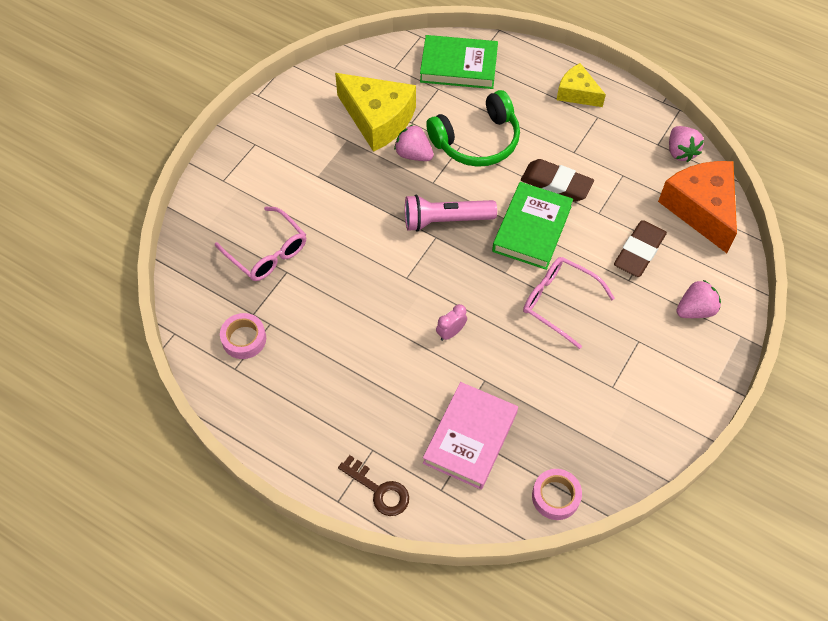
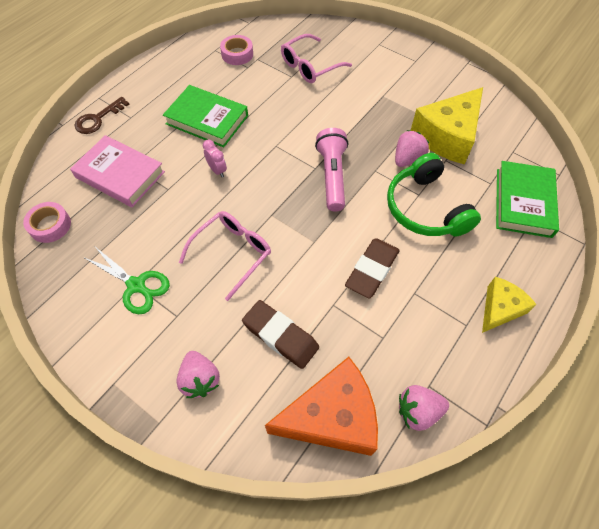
camera: 95 degrees right, 0 degrees up
green book [492,182,573,270] -> green book moved to [163,85,248,147]
none -> green scissors [83,247,170,314]

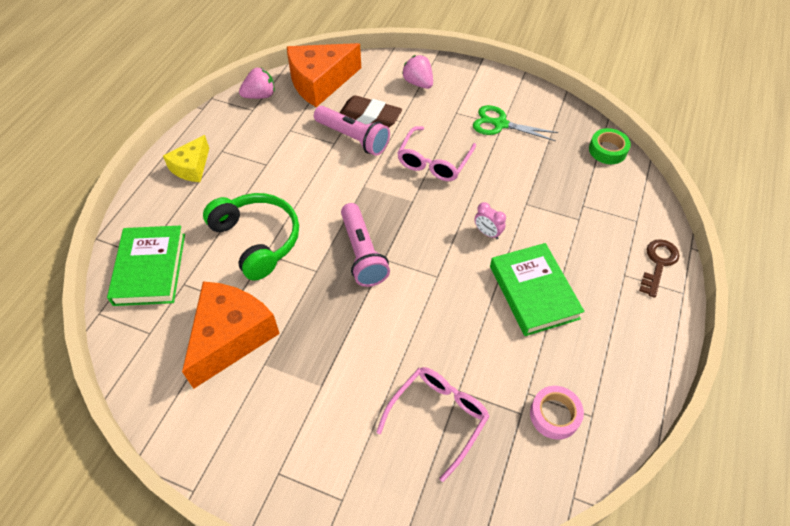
camera: 165 degrees right, 5 degrees down
pink tape [23,202,71,243] -> green tape [589,128,631,164]
pink book [70,135,165,207] -> none
green book [163,85,248,147] -> green book turned 60 degrees clockwise [490,243,585,336]
brown eraser [345,238,400,299] -> none
pink strawberry [395,130,429,167] -> none
yellow cheese [410,87,483,164] -> orange cheese [182,281,280,389]
none -> pink flashlight [314,106,390,156]

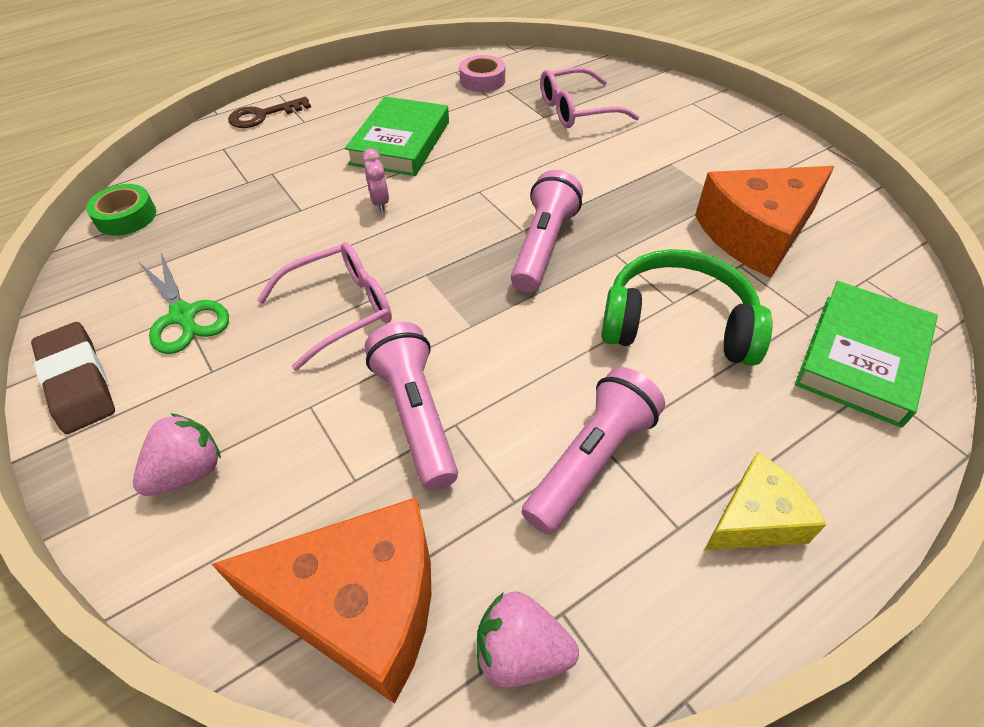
camera: 145 degrees left, 5 degrees down
green headphones [203,193,299,281] -> green headphones turned 105 degrees clockwise [601,249,773,366]
brown eraser [340,95,402,128] -> brown eraser moved to [31,322,115,434]
pink strawberry [402,55,433,89] -> pink strawberry turned 135 degrees counterclockwise [133,413,221,496]
none -> pink flashlight [522,367,665,535]

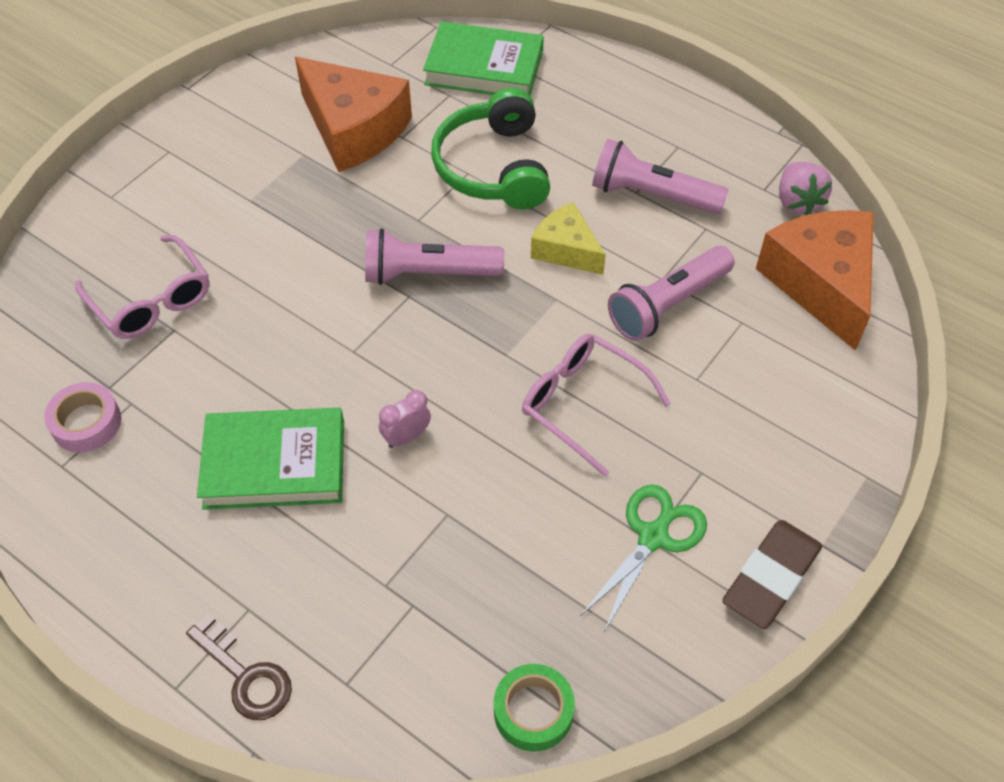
camera: 110 degrees left, 5 degrees up
pink strawberry [133,413,221,496] -> none
yellow cheese [704,452,826,550] -> yellow cheese moved to [531,202,606,275]

